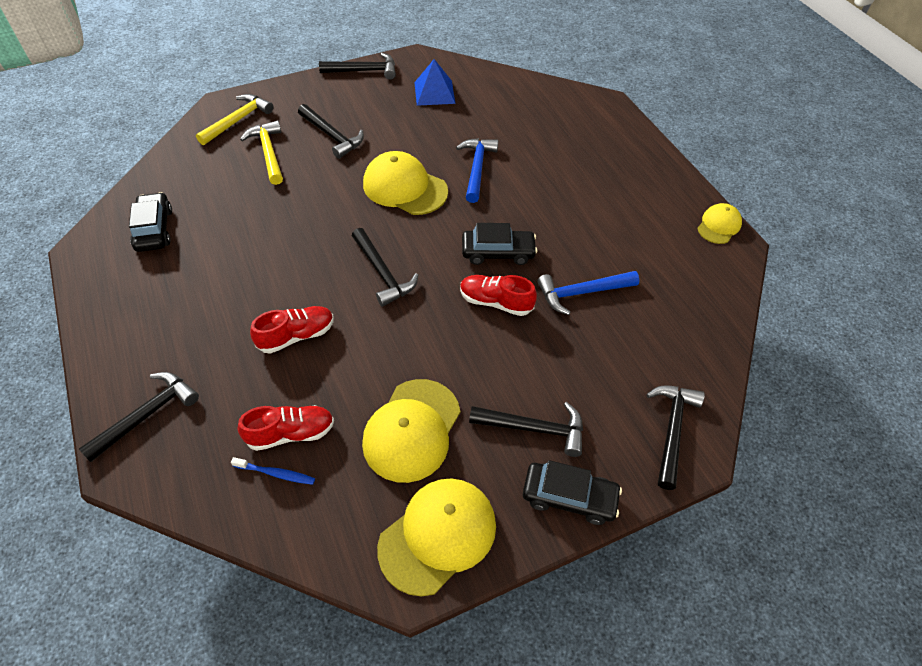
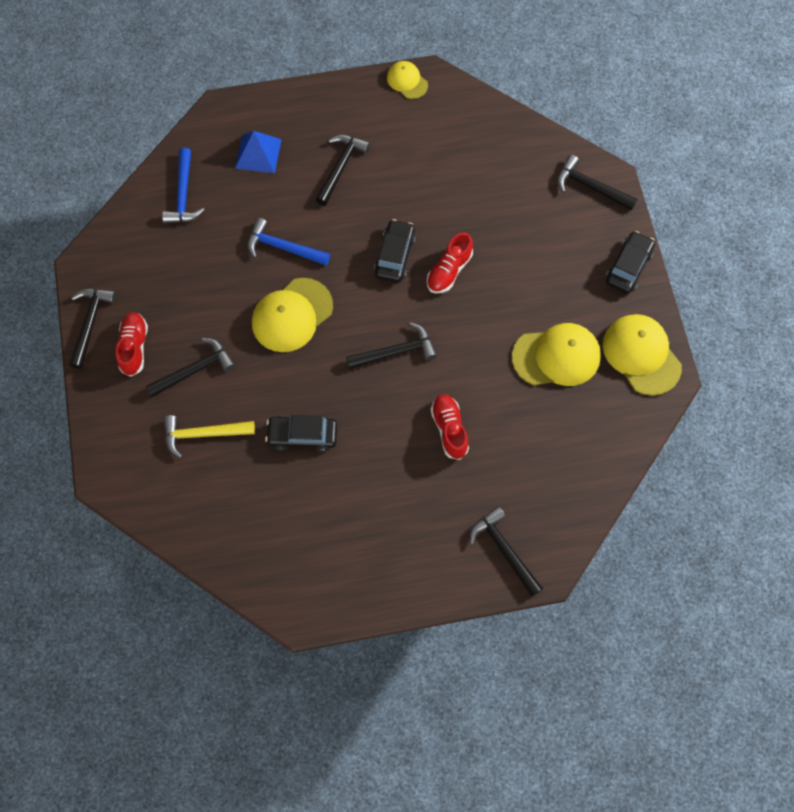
camera: 75 degrees left, 15 degrees up
black car [129,192,172,252] -> black car moved to [265,415,337,452]
yellow hammer [196,94,274,145] -> none
blue toothbrush [231,457,315,485] -> none
red shoe [237,405,334,451] -> red shoe moved to [116,312,148,377]
yellow cap [362,379,460,483] -> yellow cap turned 45 degrees counterclockwise [512,323,601,386]
blue pyramid [414,59,455,106] -> blue pyramid moved to [235,131,282,173]
black hammer [469,402,583,457] -> black hammer moved to [315,135,370,206]
blue hammer [537,271,639,315] -> blue hammer moved to [162,148,205,223]

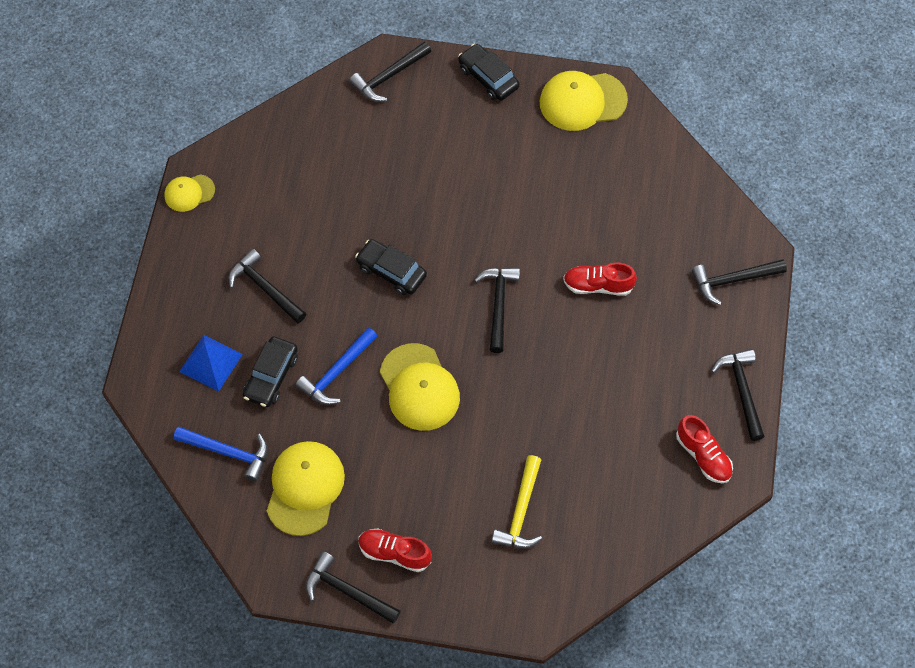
camera: 70 degrees left, 5 degrees down
black hammer [145,338,235,397] -> black hammer moved to [711,349,765,441]
black car [265,415,337,452] -> black car moved to [243,337,298,407]
red shoe [427,232,473,293] -> red shoe moved to [676,415,733,483]
yellow cap [512,323,601,386] -> yellow cap moved to [267,441,345,536]

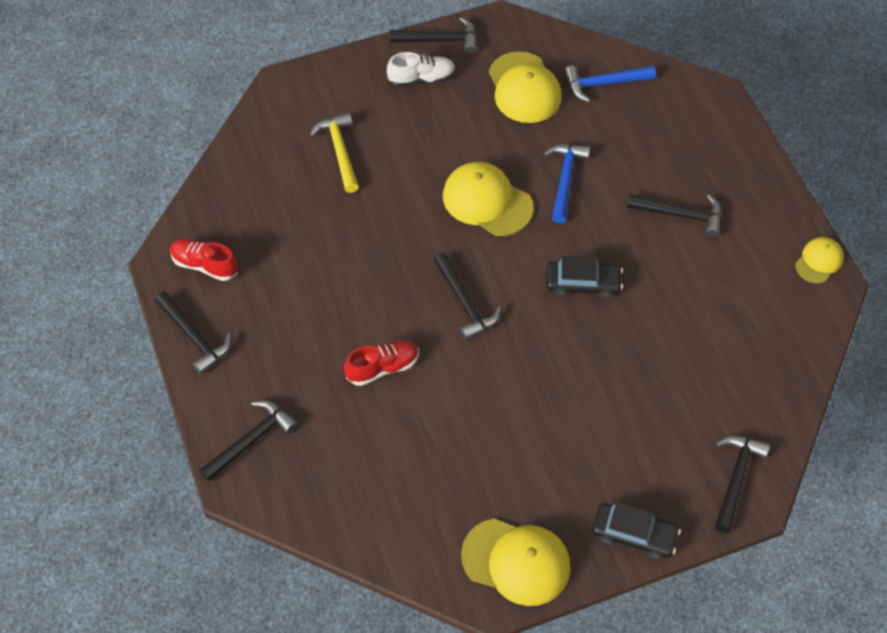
camera: 150 degrees right, 5 degrees down
blue pyramid [179,335,243,391] -> none
black car [243,337,298,407] -> none
red shoe [358,528,432,572] -> white shoe [387,52,456,87]
yellow cap [540,71,628,131] -> yellow cap turned 60 degrees clockwise [461,518,571,606]

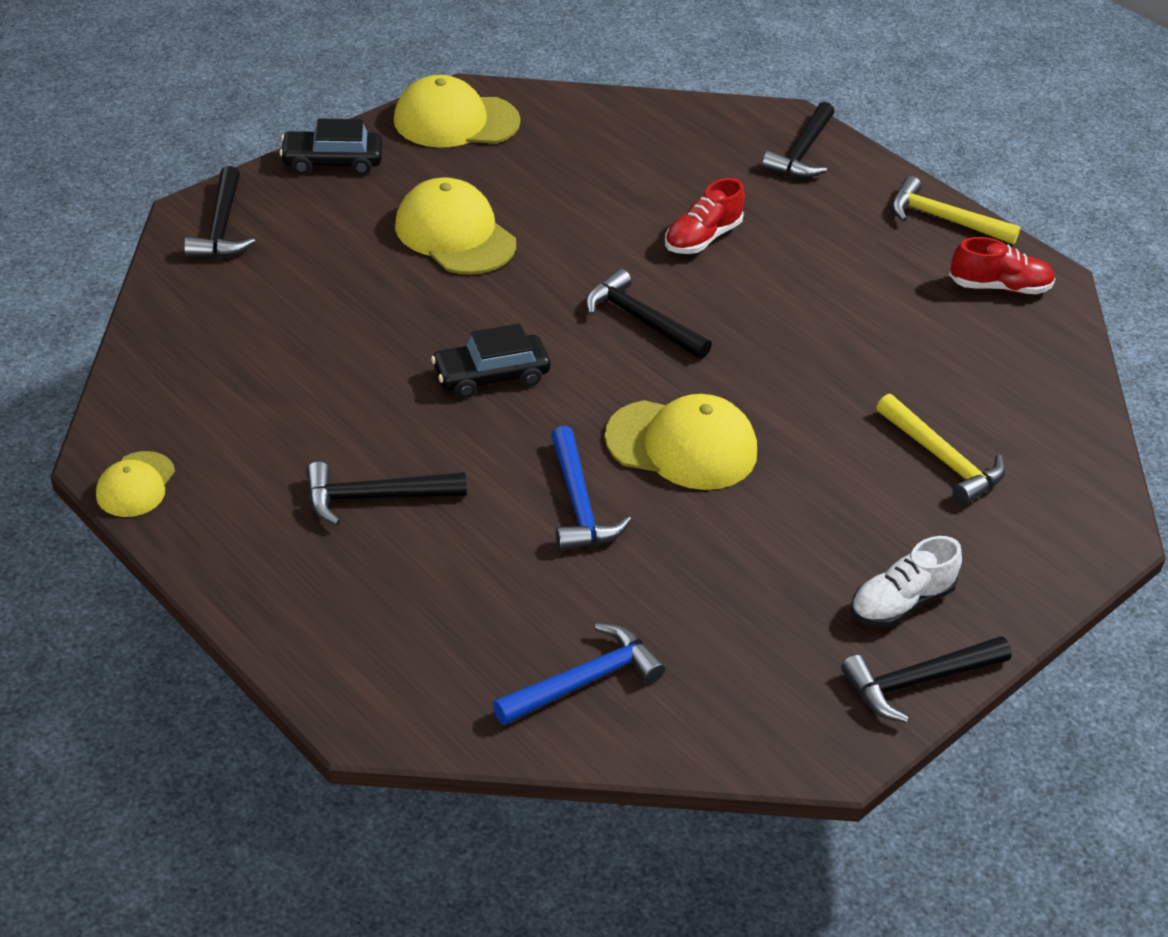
camera: 155 degrees right, 15 degrees down
black hammer [155,291,232,375] -> yellow hammer [892,176,1021,245]
yellow cap [489,51,562,123] -> yellow cap moved to [395,178,516,274]

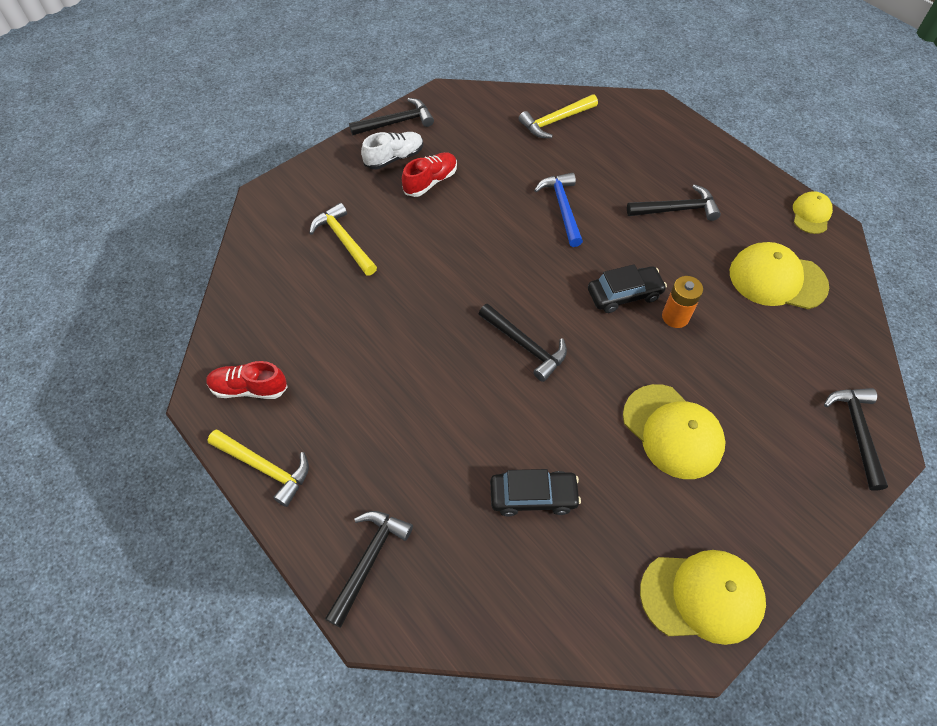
camera: 175 degrees left, 15 degrees up
black car [279,119,382,175] -> black car moved to [490,469,581,517]
blue hammer [493,623,665,725] -> yellow hammer [518,94,598,138]
yellow cap [605,394,757,490] -> yellow cap moved to [730,242,829,309]
red shoe [665,178,745,254] -> red shoe moved to [402,152,457,197]
none -> orange battery [662,276,703,328]

